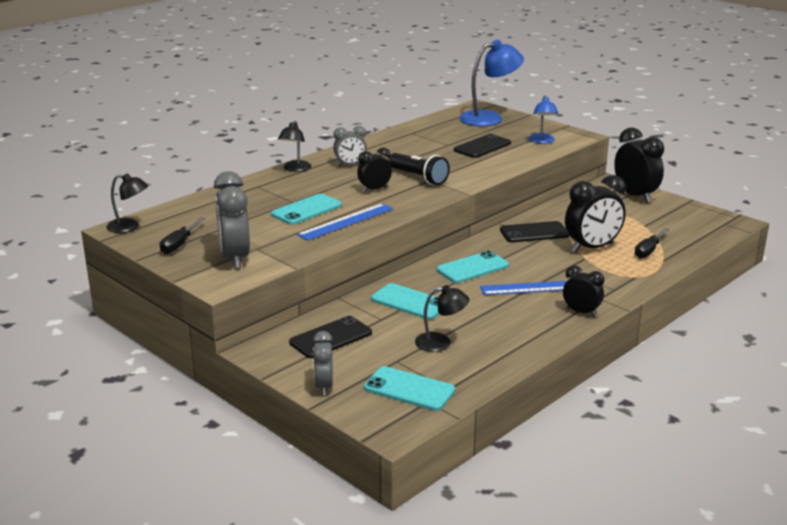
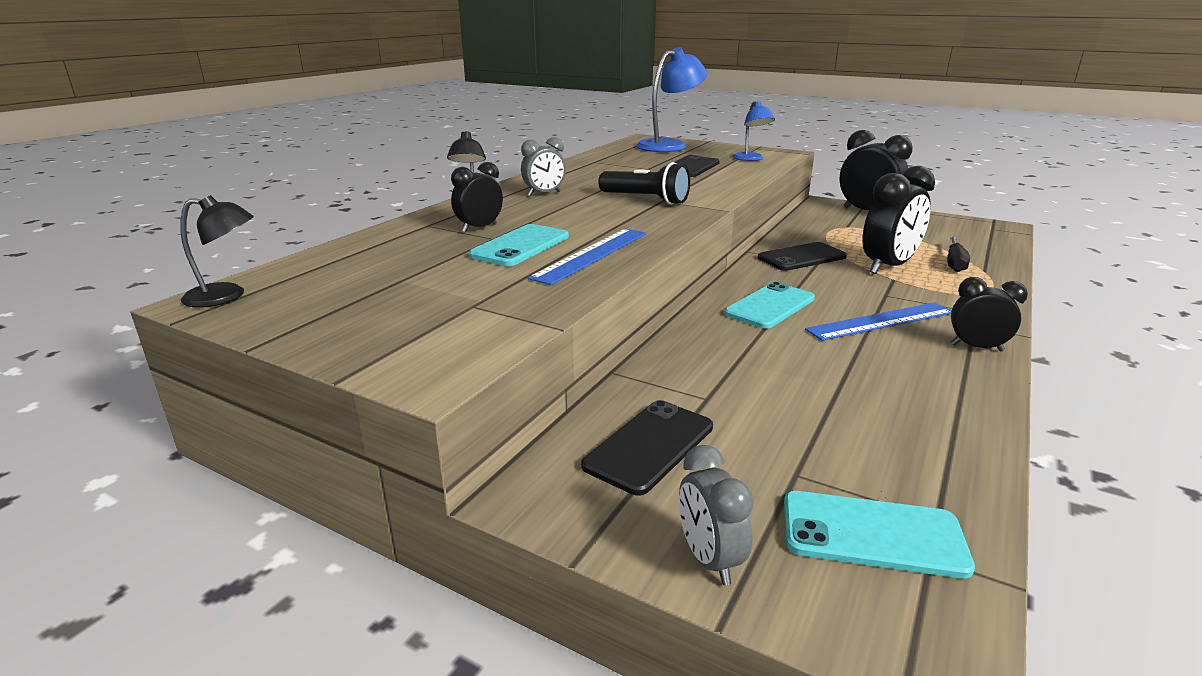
camera: 15 degrees left, 0 degrees up
black screwdriver [160,217,205,254] -> none
grey clock [214,171,250,269] -> none
black clock [357,147,392,192] -> black clock moved to [451,162,503,233]
turquoise phone [371,283,439,319] -> none
black lamp [415,285,469,352] -> none

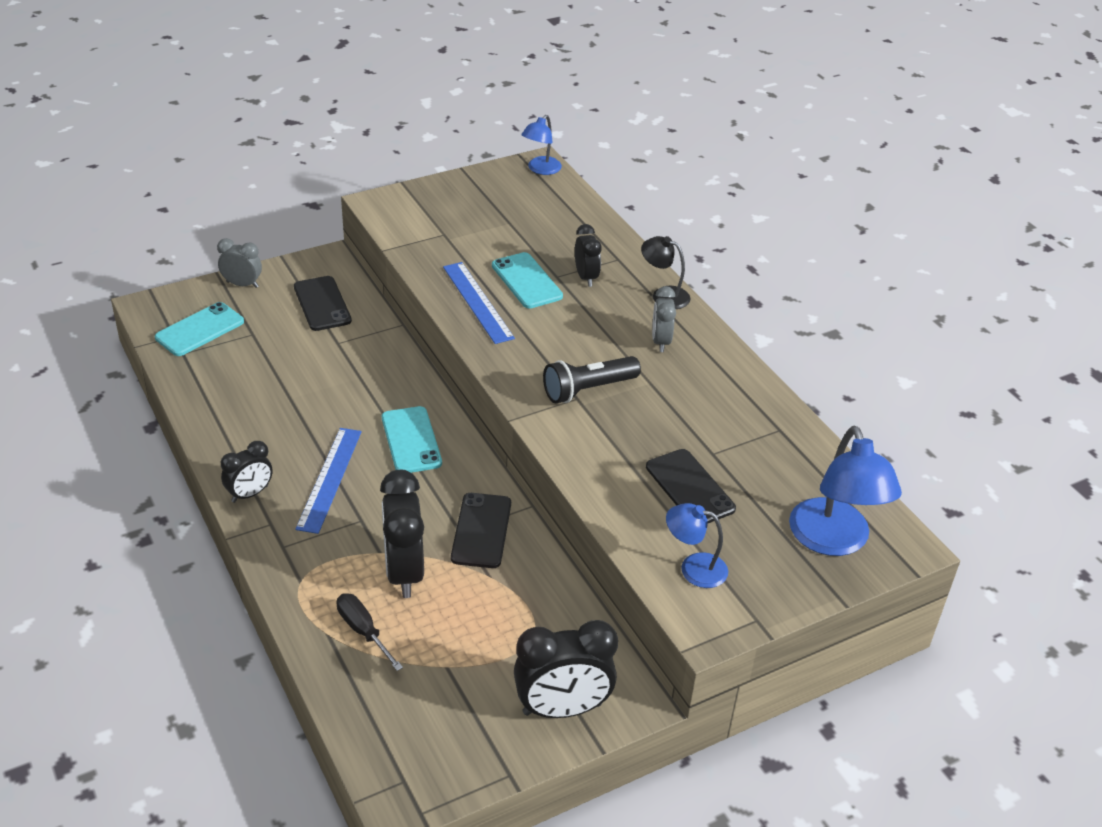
camera: 120 degrees right, 15 degrees up
black lamp [180,195,254,308] -> blue lamp [521,115,562,175]

